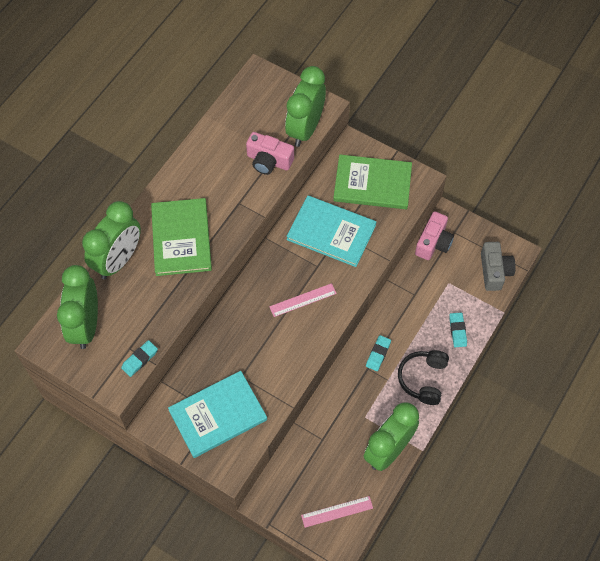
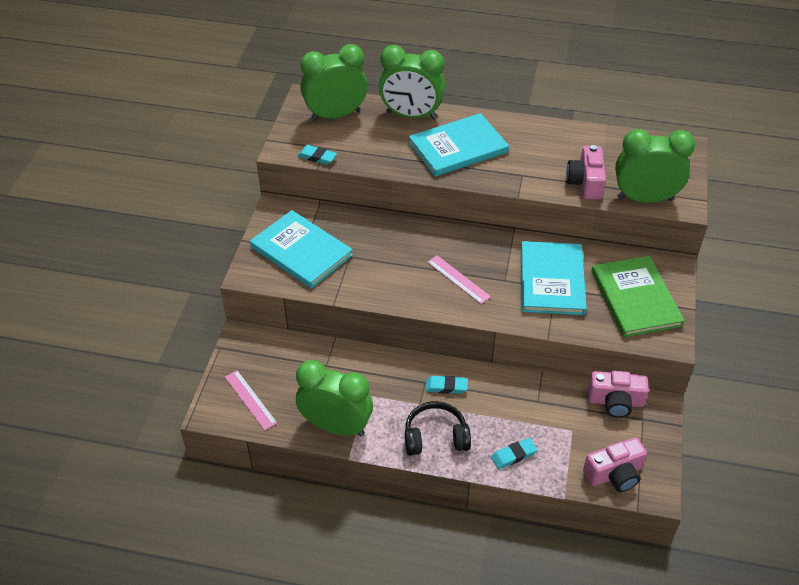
camera: 70 degrees right, 15 degrees down
green book [151,198,212,276] -> turquoise book [409,113,509,177]
grey camera [481,242,516,291] -> pink camera [583,437,647,492]

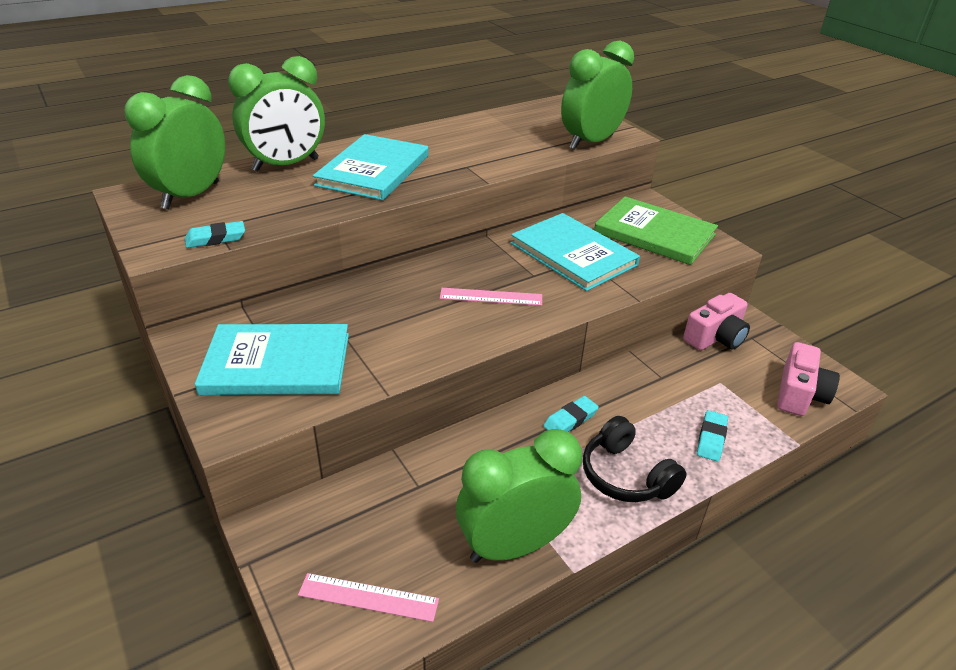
camera: 45 degrees left, 10 degrees down
black headphones [405,401,471,456] -> black headphones turned 75 degrees counterclockwise [583,416,687,502]
pink camera [566,145,606,200] -> none

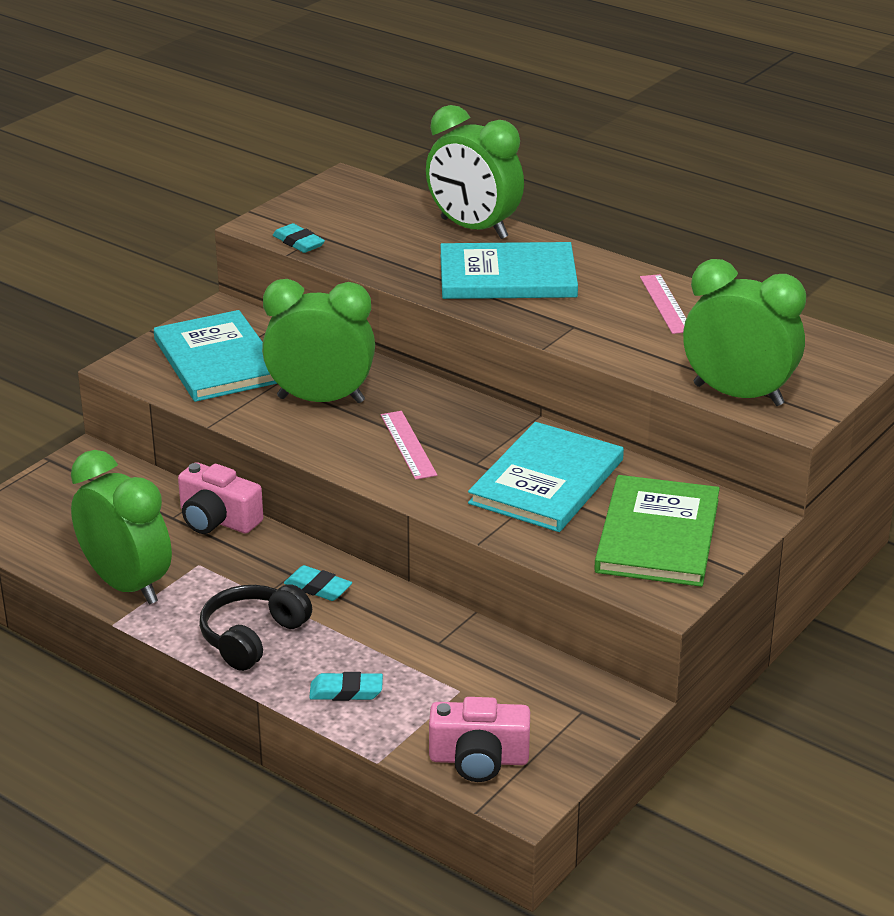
camera: 70 degrees right, 5 degrees down
green clock [125,75,225,209] -> green clock moved to [262,279,375,403]
pink ruler [298,573,439,622] -> pink ruler moved to [640,274,686,334]
pink camera [683,293,750,350] -> pink camera moved to [178,462,263,534]

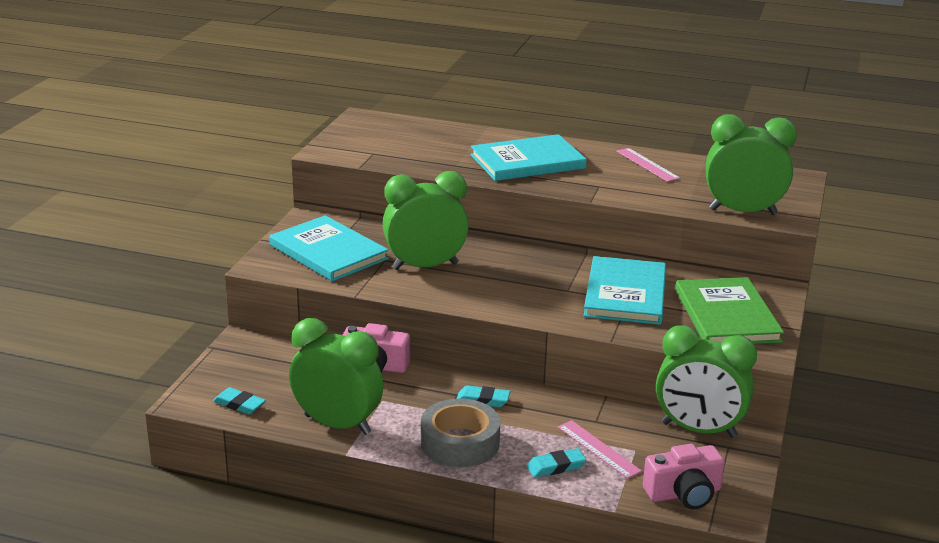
camera: 20 degrees left, 5 degrees down
black headphones [199,584,312,671] -> grey tape [421,398,500,467]
turquoise eraser [273,223,325,253] -> turquoise eraser moved to [213,387,266,414]
pink ruler [381,411,437,480] -> pink ruler moved to [558,420,642,479]
green clock [426,105,524,239] -> green clock moved to [656,325,757,438]

